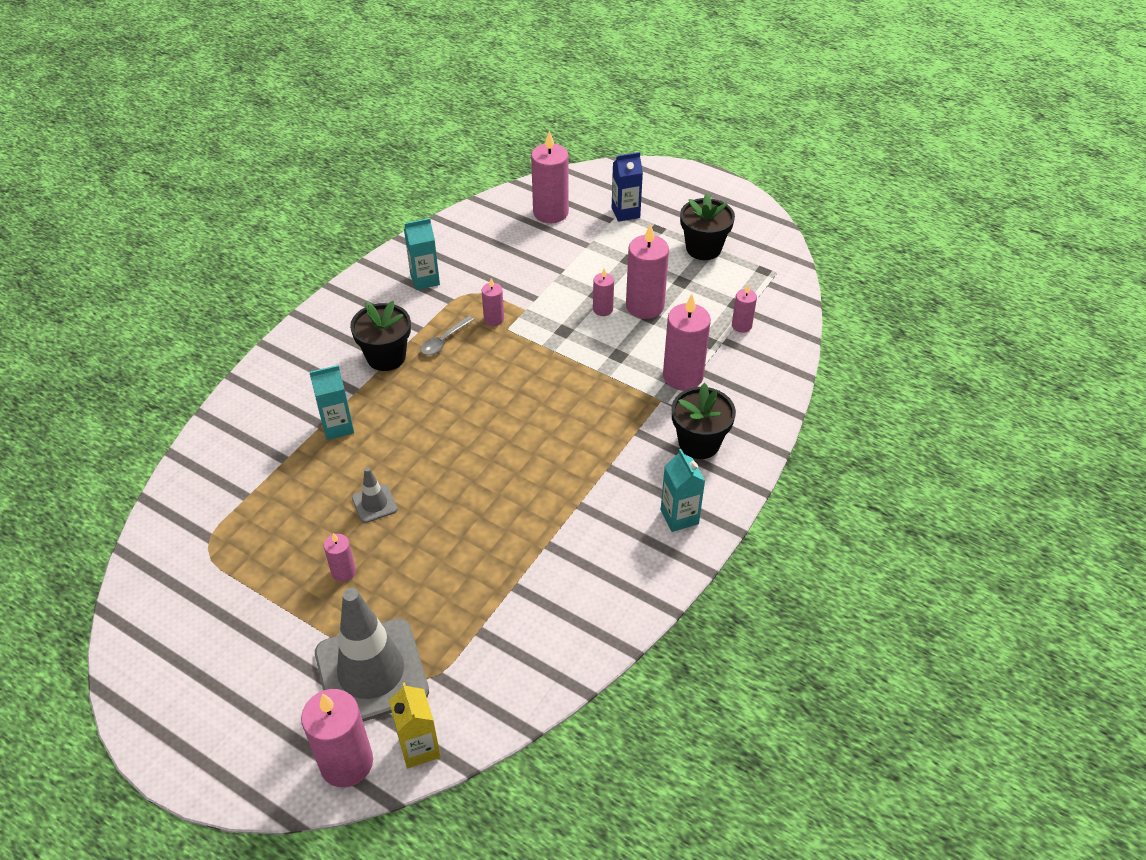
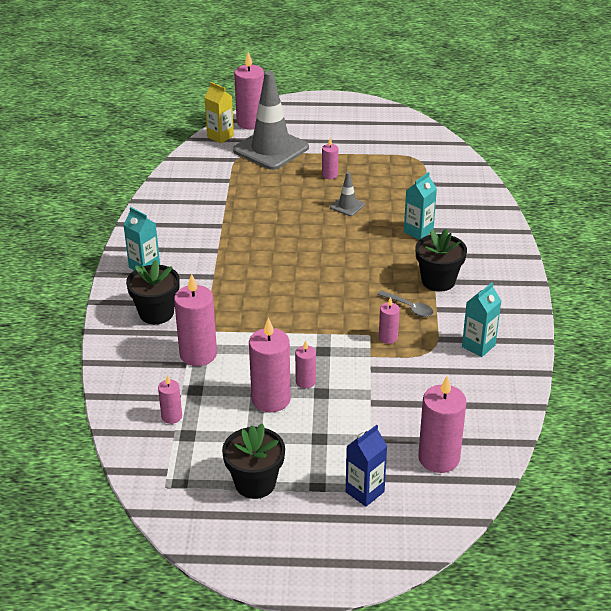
camera: 150 degrees right, 10 degrees down
grey spoon [421,316,474,355] -> grey spoon turned 120 degrees clockwise [377,290,434,317]

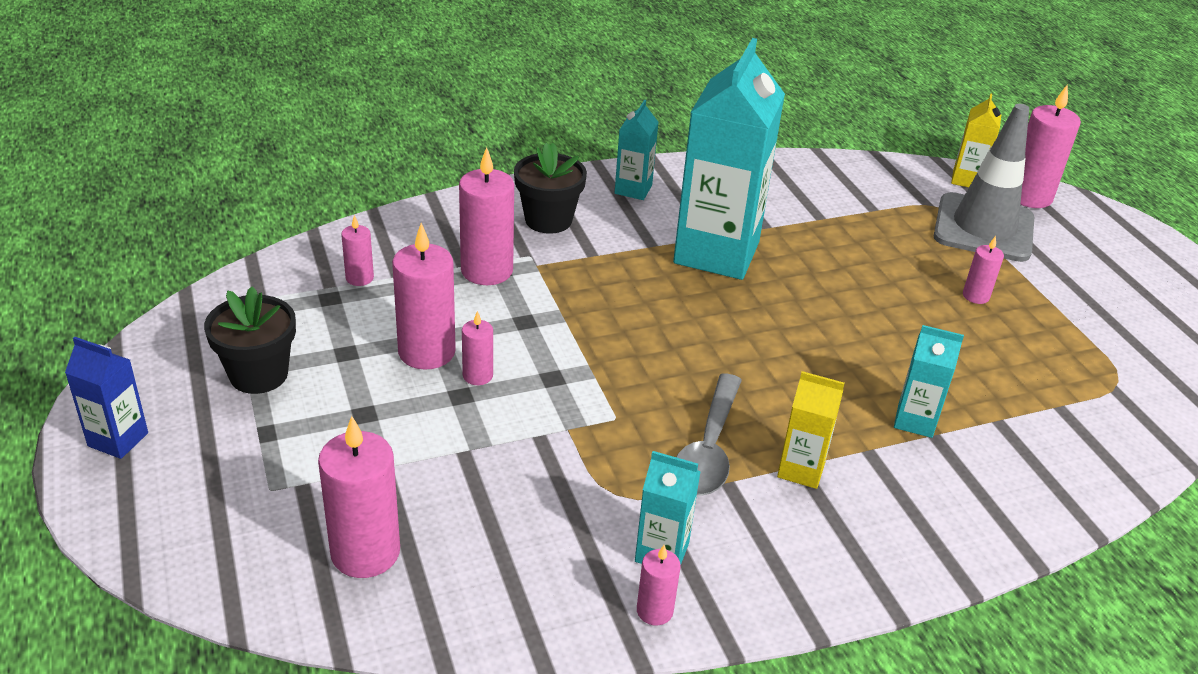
camera: 65 degrees right, 0 degrees up
grey traffic cone [330,172,365,216] -> none
blue carton [346,425,387,507] -> blue carton moved to [65,337,148,459]
grey spoon [377,290,434,317] -> grey spoon [677,374,742,496], size x1.74
pink candle [379,297,400,344] -> pink candle moved to [637,545,681,626]
black flower pot [416,229,467,292] -> yellow carton [777,371,845,489]
none -> turquoise carton [673,38,785,280]

